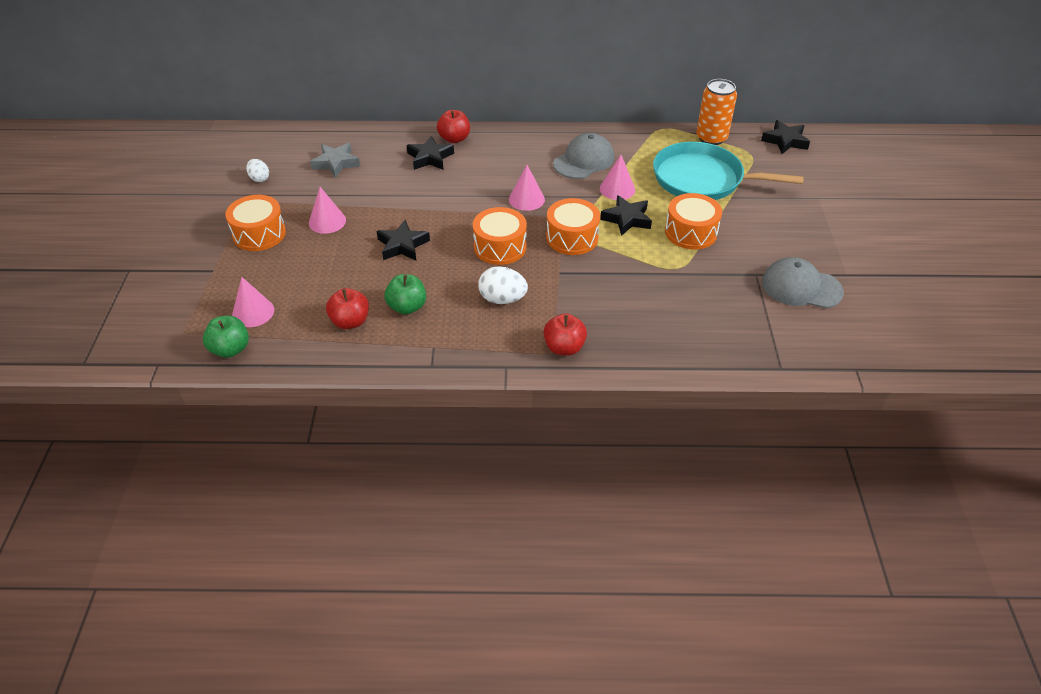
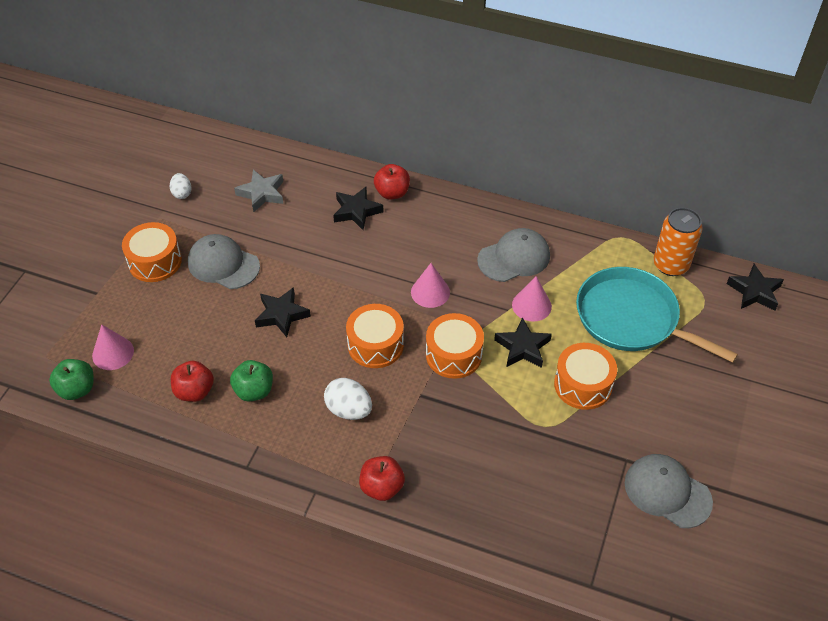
camera: 20 degrees right, 5 degrees up
pink cone [309,187,346,234] -> grey cap [188,234,260,289]

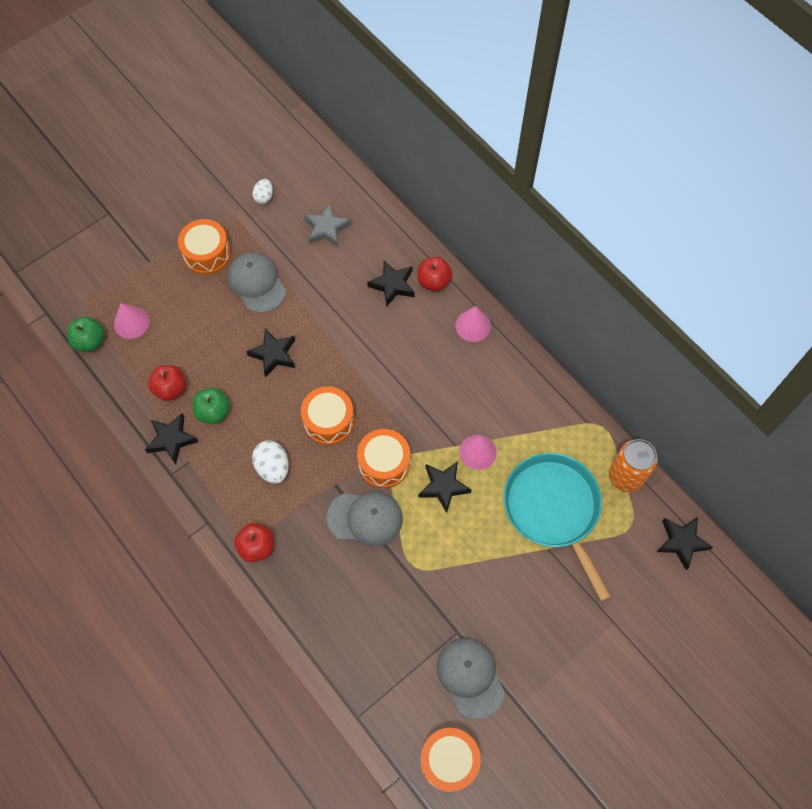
camera: 30 degrees right, 15 degrees up
pink cone [411,263,450,308] -> pink cone moved to [455,306,491,342]
grey cap [477,228,550,282] -> grey cap moved to [327,491,403,547]
orange drum [554,343,617,410] -> orange drum moved to [420,728,481,792]
none -> black star [145,413,198,465]

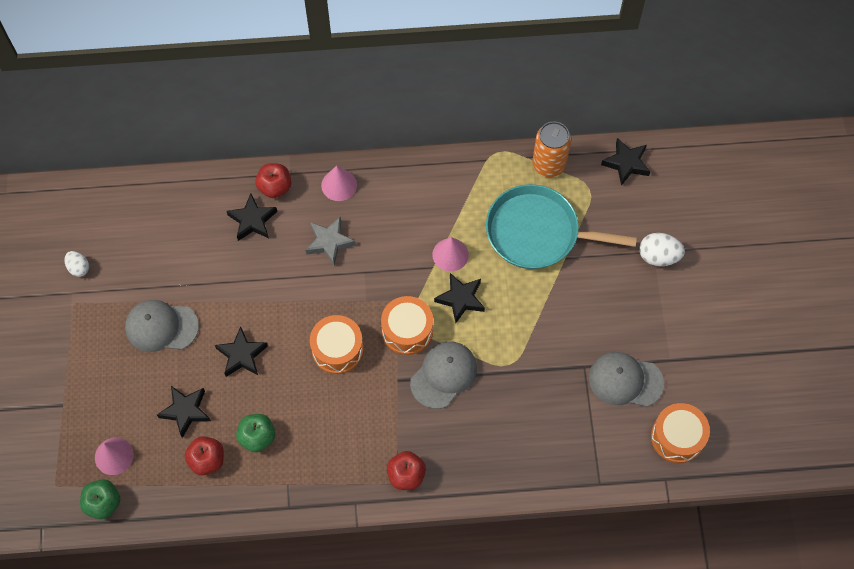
camera: 55 degrees left, 0 degrees up
black star [145,413,198,465] -> black star moved to [157,386,211,438]
orange drum [178,219,231,275] -> none
white egg [252,440,289,484] -> white egg moved to [639,233,685,266]
grey star [304,204,351,247] -> grey star moved to [306,217,356,265]

